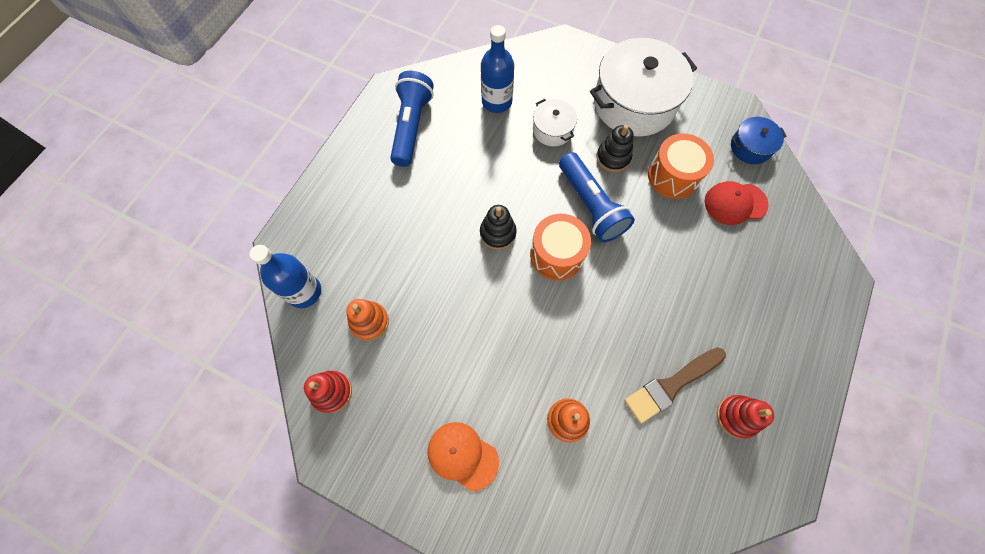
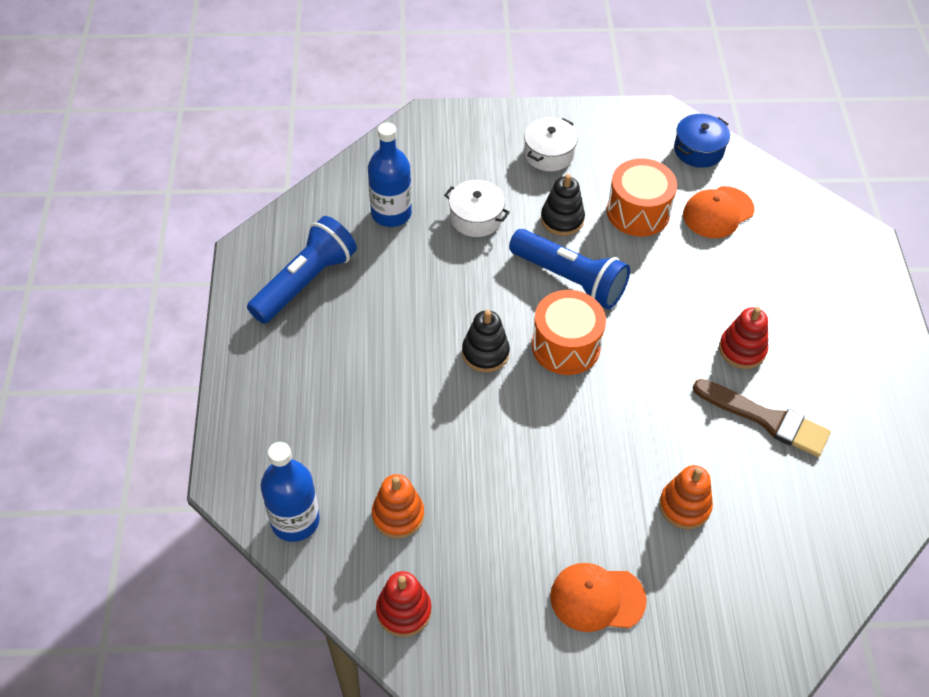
camera: 30 degrees left, 15 degrees down
blue flashlight [390,71,434,167] -> blue flashlight turned 60 degrees clockwise [247,216,357,324]
white pot [590,38,697,137] -> white pot [524,117,578,171], size x0.48
brown brush [624,347,726,424] -> brown brush turned 90 degrees counterclockwise [693,379,831,457]
red cap [704,181,769,225] -> orange cap [683,186,754,238]
red stacking toy [717,395,774,439] -> red stacking toy moved to [719,307,768,369]

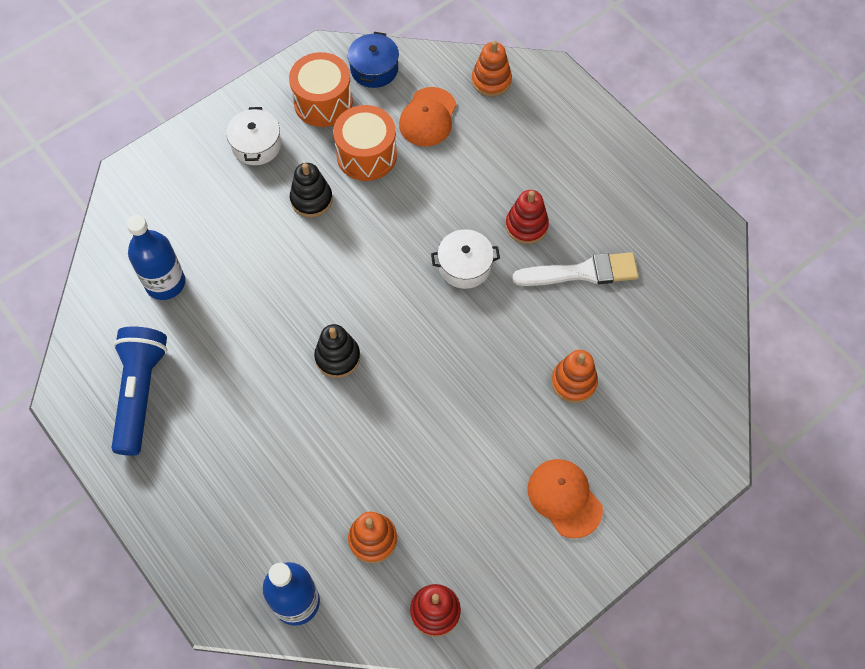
camera: 35 degrees left, 10 degrees up
white pot [444,180,510,237] -> white pot moved to [431,229,500,289]
blue flashlight [509,229,630,309] -> none
orange drum [532,290,606,375] -> orange drum moved to [289,52,353,127]
orange cap [550,563,647,632] -> orange cap turned 90 degrees clockwise [527,459,603,538]
brown brush [693,379,831,457] -> white brush [512,252,639,286]
none -> orange stacking toy [472,41,512,97]

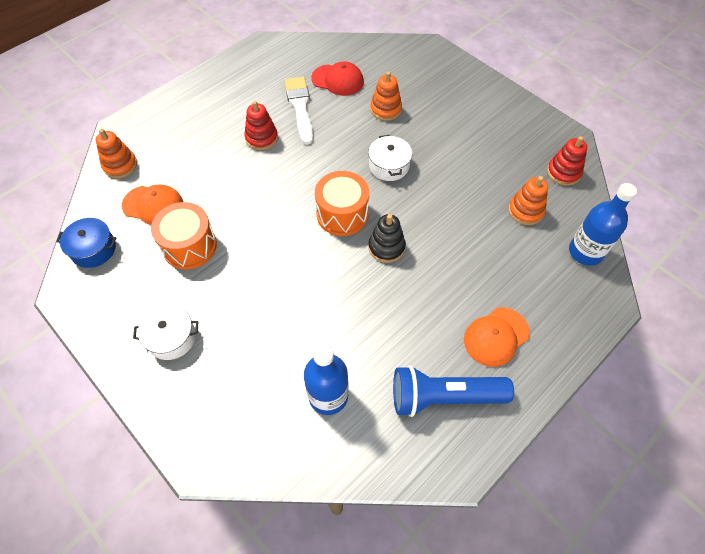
camera: 95 degrees left, 5 degrees down
orange drum [289,52,353,127] -> orange drum moved to [315,171,369,236]
black stacking toy [290,163,333,217] -> none
white pot [431,229,500,289] -> white pot moved to [368,135,412,181]
orange cap [527,459,603,538] -> orange cap moved to [464,307,530,367]
none -> red cap [311,61,364,96]

